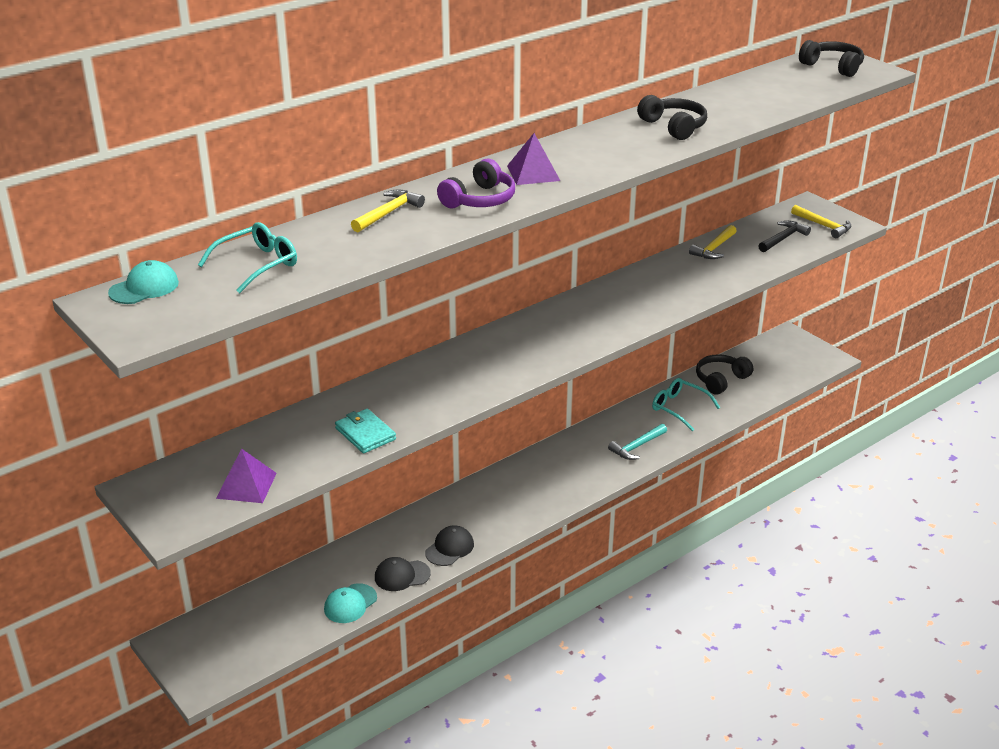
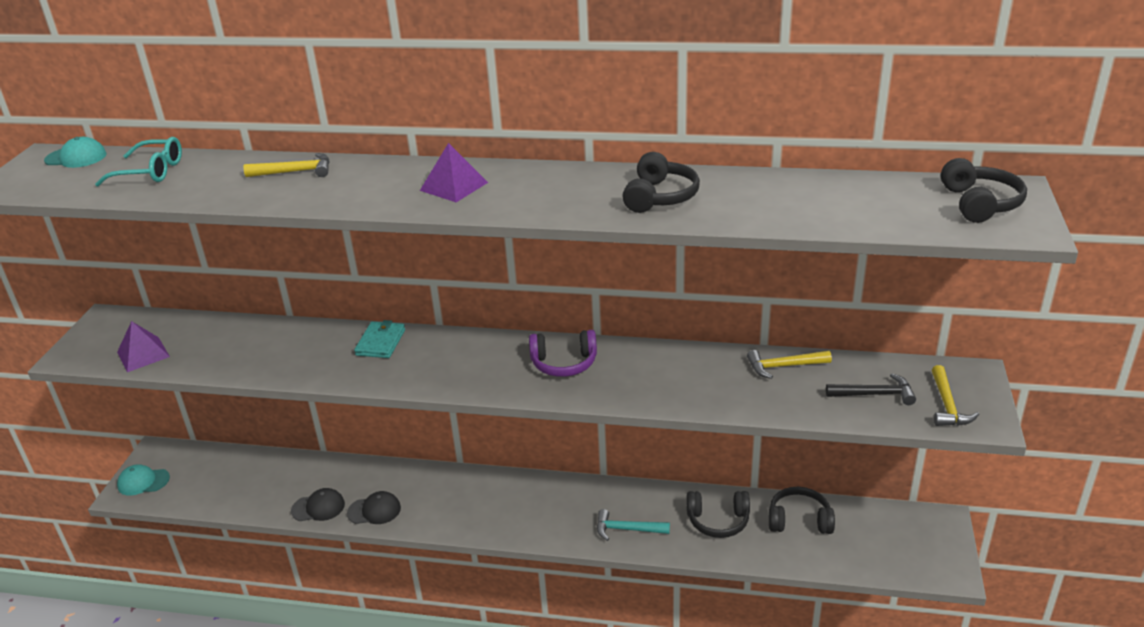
camera: 50 degrees right, 0 degrees up
turquoise cap [324,583,377,623] -> turquoise cap moved to [117,464,170,496]
turquoise wallet [335,409,396,454] -> turquoise wallet moved to [354,320,405,358]
black cap [375,557,431,591] -> black cap turned 135 degrees clockwise [291,488,345,521]
purple headphones [437,159,515,208] -> purple headphones moved to [529,330,597,377]
turquoise glasses [652,378,720,431] -> black headphones [687,491,750,538]

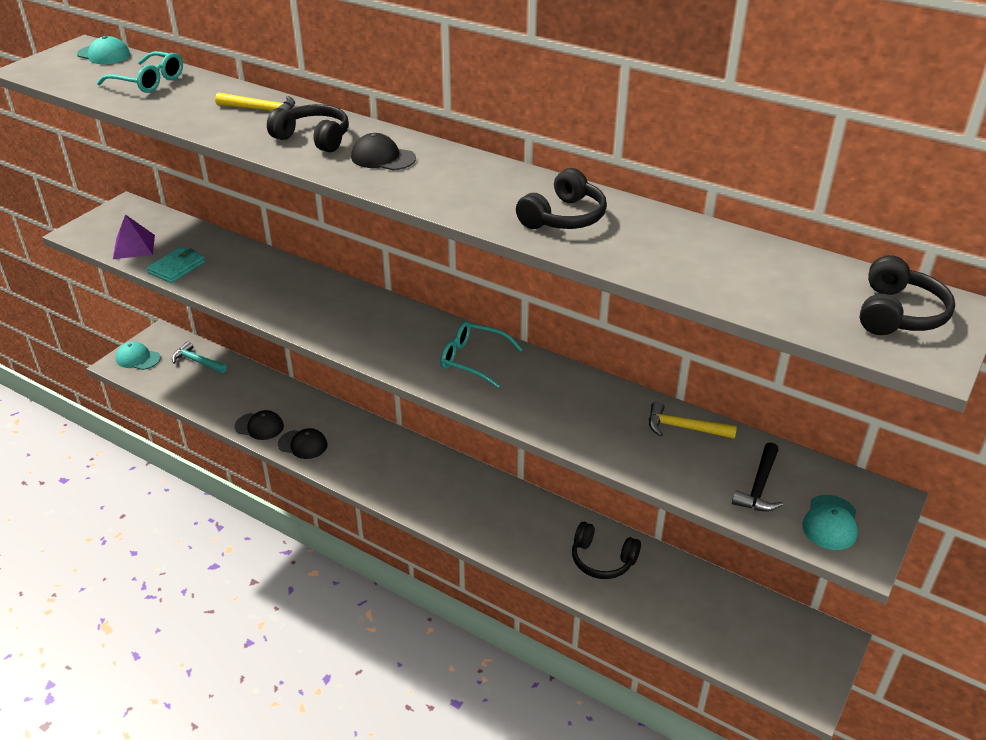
camera: 20 degrees right, 5 degrees up
turquoise wallet [354,320,405,358] -> turquoise wallet moved to [147,247,205,283]
purple pyramid [420,143,488,202] -> black cap [351,133,416,170]
purple headphones [529,330,597,377] -> turquoise glasses [441,321,523,388]
turquoise hammer [597,509,670,541] -> turquoise hammer moved to [172,341,227,373]
black headphones [769,487,835,534] -> black headphones moved to [267,104,349,152]
black hammer [826,373,916,405] -> black hammer turned 90 degrees clockwise [732,442,783,512]
yellow hammer [932,365,979,426] -> turquoise cap [802,495,858,550]

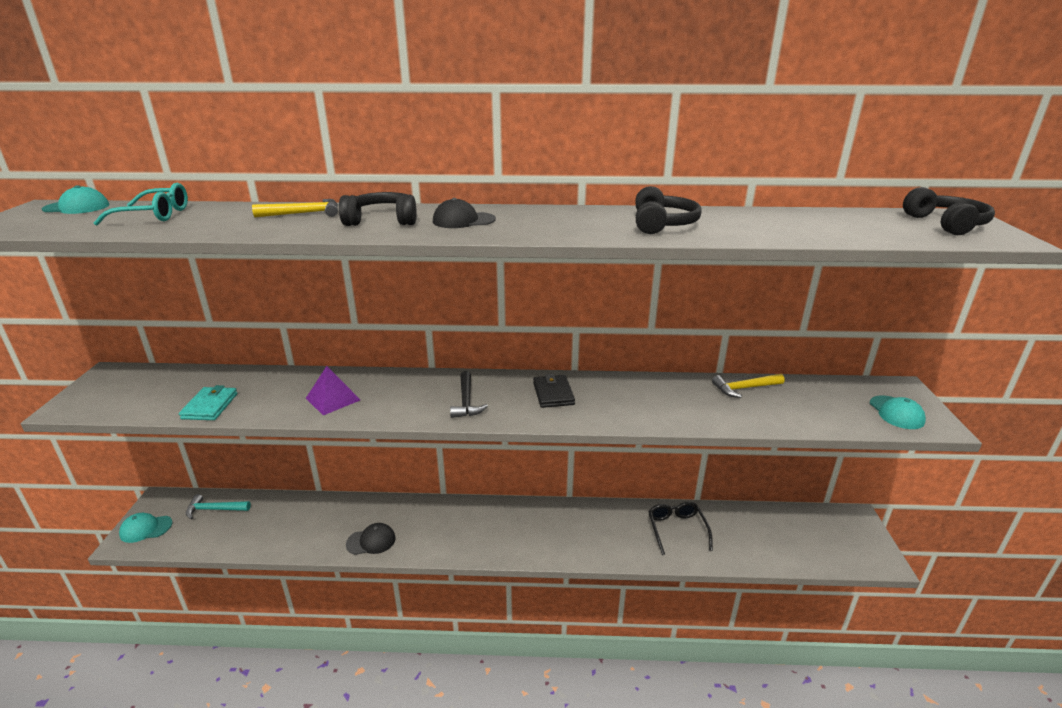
camera: 30 degrees left, 10 degrees down
purple pyramid [113,214,155,259] -> purple pyramid moved to [306,366,360,415]
black cap [235,410,284,440] -> none
turquoise glasses [441,321,523,388] -> black wallet [533,374,575,408]
black headphones [572,522,641,579] -> black glasses [648,502,713,555]
black hammer [732,442,783,512] -> black hammer moved to [450,371,488,418]

